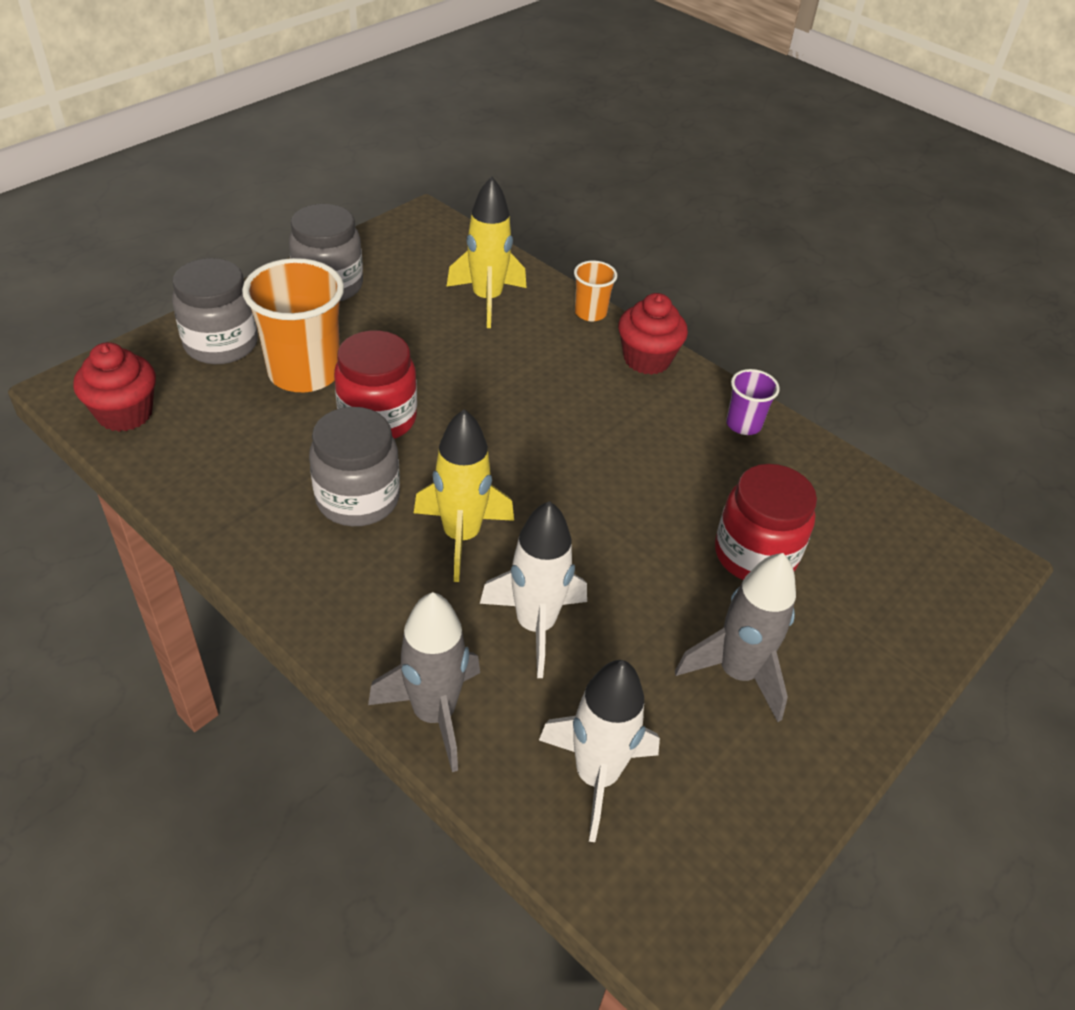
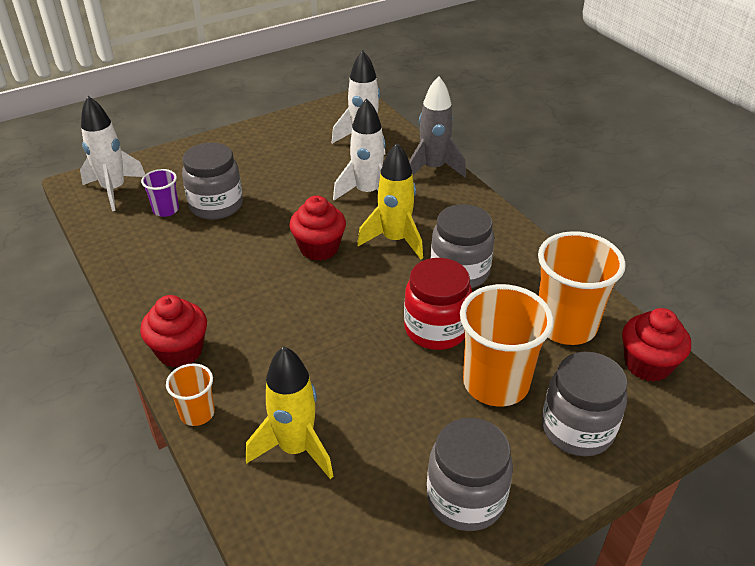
camera: 160 degrees left, 5 degrees down
grey rocket [675,553,796,722] -> none
red jar [715,464,817,580] -> grey jar [182,143,243,220]
purple cup [726,369,780,435] -> purple cup moved to [141,169,179,217]
none -> white rocket [80,96,145,211]
none -> red cupcake [289,196,346,261]
none -> orange cup [538,231,626,345]

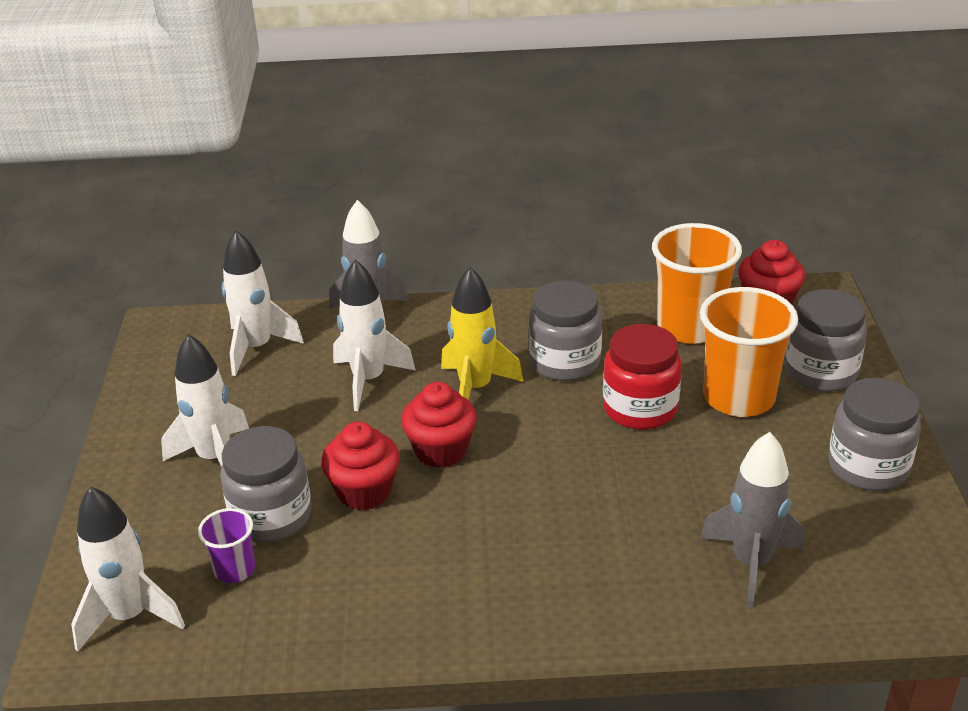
camera: 60 degrees left, 5 degrees down
red cupcake [140,295,207,367] -> red cupcake moved to [321,422,400,510]
orange cup [166,363,215,426] -> none
yellow rocket [246,347,333,479] -> grey rocket [700,432,804,608]
none -> white rocket [161,334,249,467]

